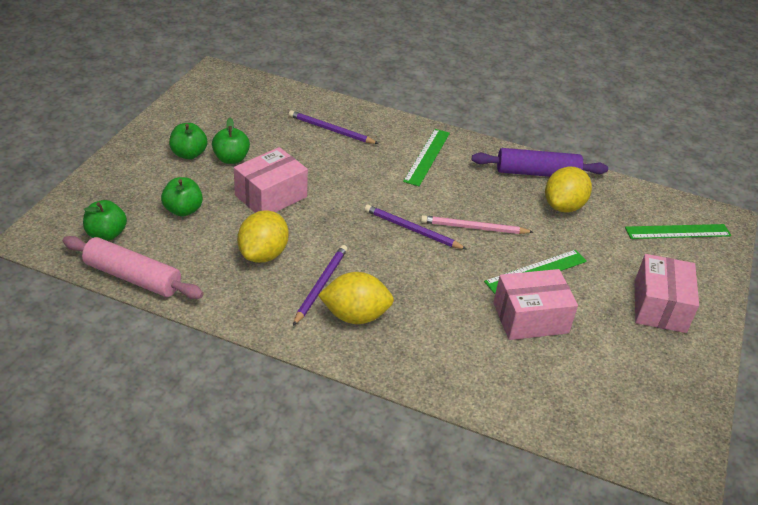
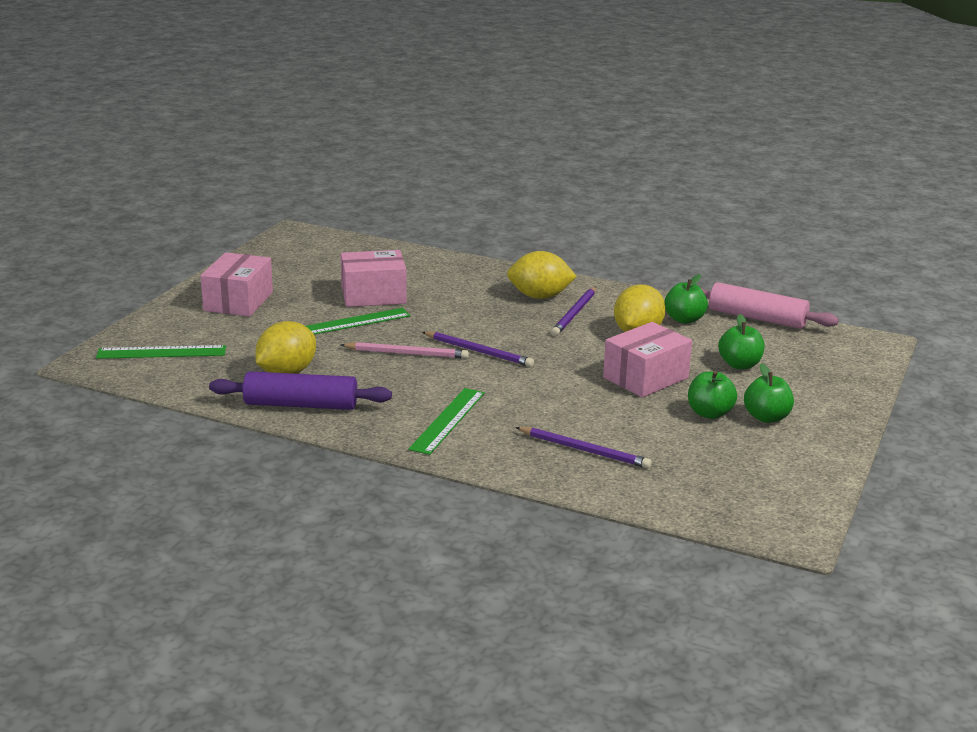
camera: 175 degrees left, 15 degrees down
green apple [83,200,127,241] -> green apple moved to [664,274,708,324]

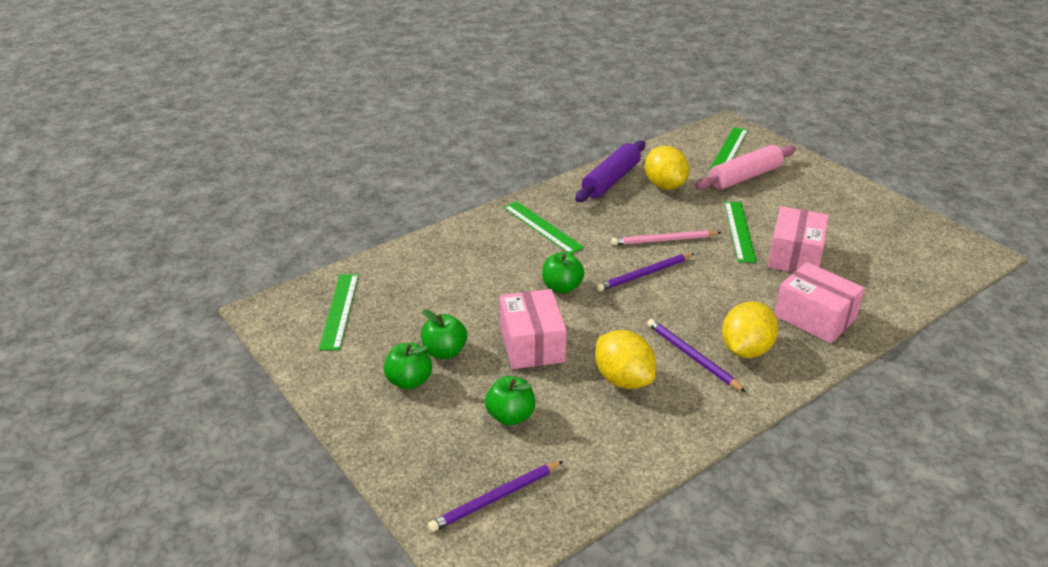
camera: 120 degrees right, 10 degrees up
pink box [200,252,273,317] -> pink box moved to [774,262,865,344]
pink pencil [341,342,469,359] -> pink pencil turned 45 degrees clockwise [611,230,722,245]
purple pencil [515,427,651,469] -> purple pencil moved to [428,461,563,532]
green apple [664,274,708,324] -> green apple moved to [542,252,585,294]
pink rolling pin [701,282,839,329] -> pink rolling pin moved to [695,145,796,190]
none -> green ruler [319,274,359,350]

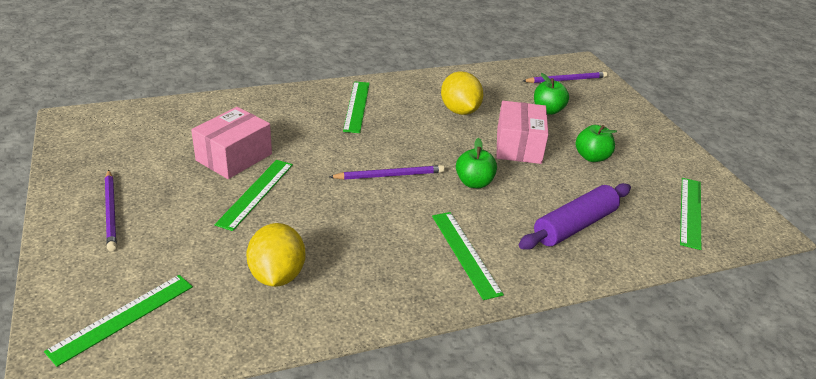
camera: 165 degrees left, 0 degrees up
green apple [383,343,432,390] -> none
purple rolling pin [575,140,645,202] -> purple rolling pin moved to [519,183,631,250]
pink pencil [611,230,722,245] -> none
purple pencil [647,319,746,392] -> purple pencil moved to [105,170,117,251]
pink rolling pin [695,145,796,190] -> none
yellow lemon [722,301,778,358] -> green ruler [343,81,370,133]
pink box [774,262,865,344] -> none

